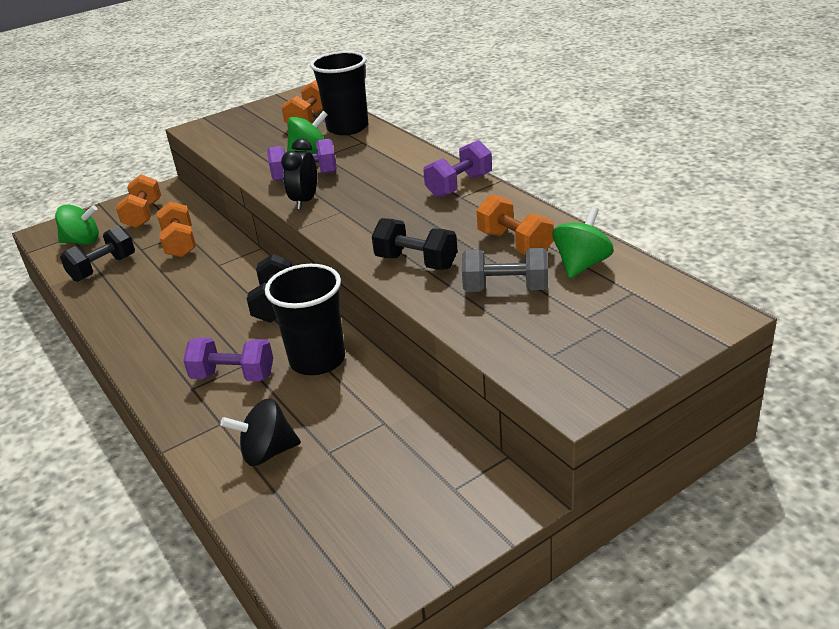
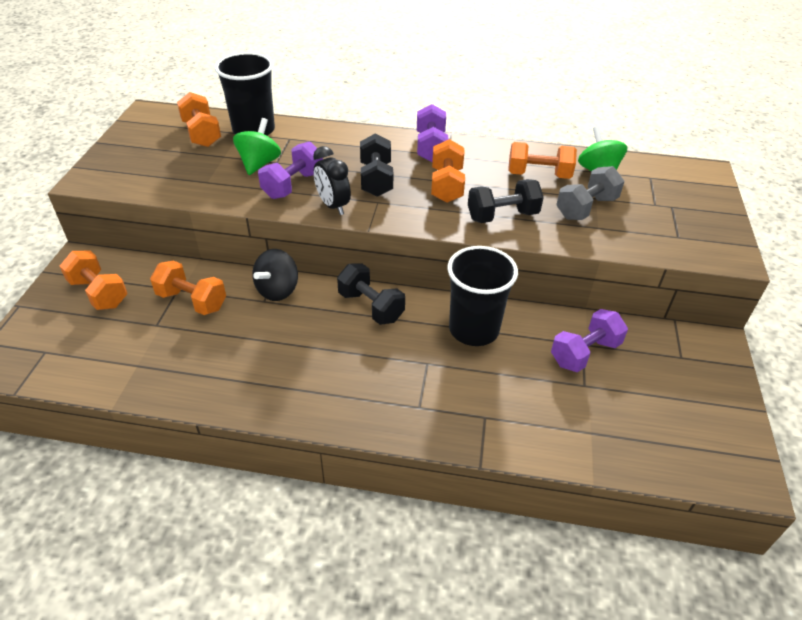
camera: 50 degrees left, 10 degrees up
green spinning top [55,205,99,245] -> none
black dumbbell [60,225,135,282] -> black dumbbell moved to [360,134,393,197]
purple dumbbell [183,337,273,382] -> purple dumbbell moved to [551,309,628,372]
black spinning top [220,398,301,466] -> black spinning top moved to [252,249,298,301]
none -> orange dumbbell [431,139,465,203]

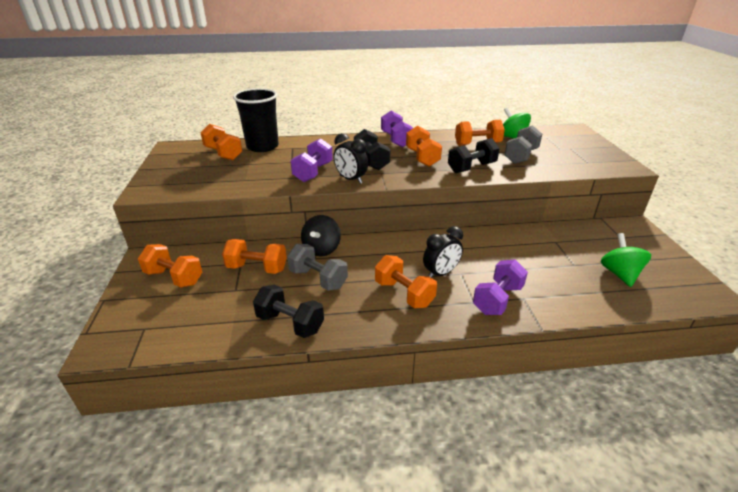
camera: 15 degrees left, 10 degrees down
green spinning top [233,118,281,175] -> green spinning top moved to [601,233,651,287]
black dumbbell [337,263,405,325] -> black dumbbell moved to [253,285,324,338]
black cup [447,246,518,346] -> none
purple dumbbell [551,309,628,372] -> purple dumbbell moved to [473,259,528,315]
none -> grey dumbbell [287,244,348,291]
none -> orange dumbbell [375,255,437,308]
none -> black clock [423,226,463,278]

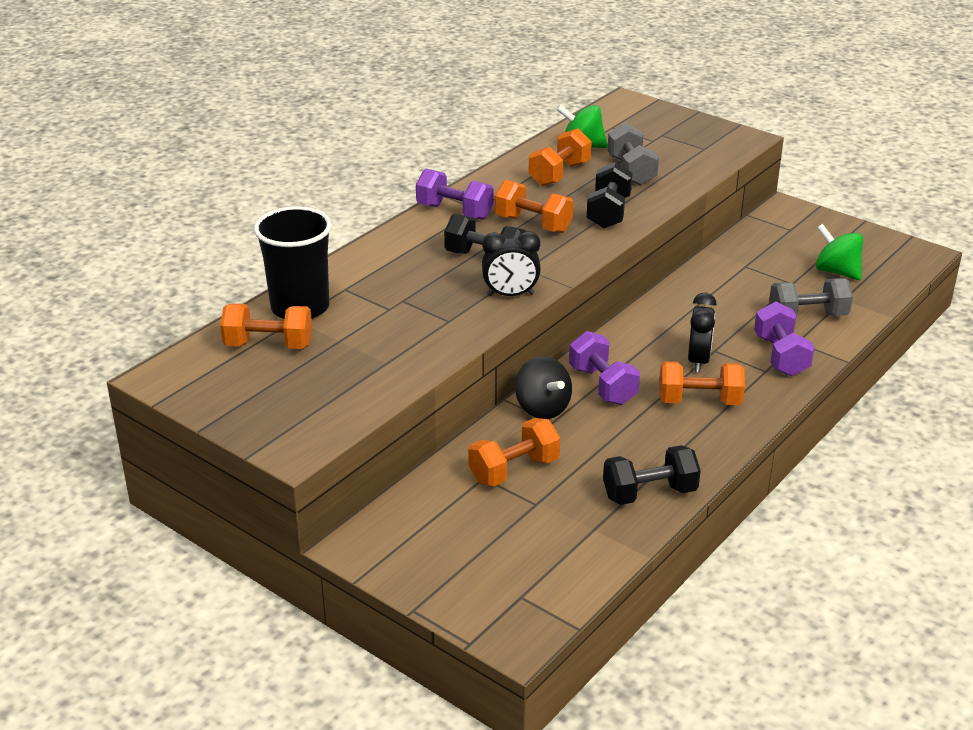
camera: 45 degrees left, 0 degrees up
orange dumbbell [138,244,202,287] -> none
grey dumbbell [287,244,348,291] -> grey dumbbell moved to [769,278,853,316]
purple dumbbell [291,138,333,182] -> purple dumbbell moved to [569,331,640,405]

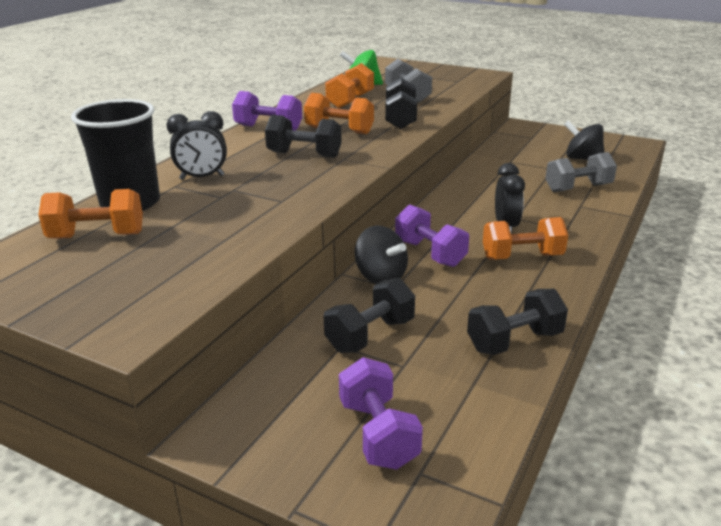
camera: 10 degrees left, 5 degrees down
orange dumbbell [468,418,560,486] -> black dumbbell [324,278,415,353]
black clock [482,231,541,296] -> black clock moved to [166,111,227,180]
purple dumbbell [754,302,814,376] -> purple dumbbell moved to [339,357,423,470]
green spinning top [816,224,863,280] -> black spinning top [564,120,604,160]

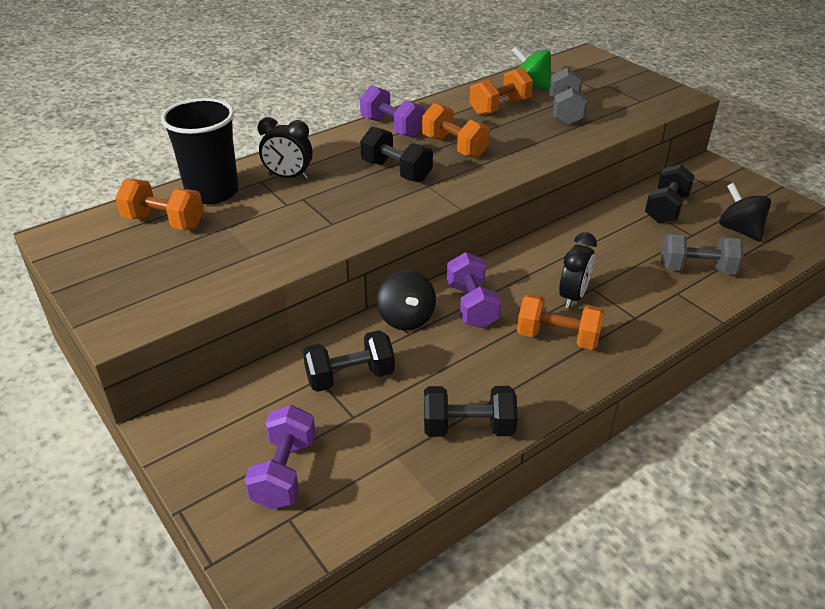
camera: 25 degrees right, 10 degrees up
black dumbbell [385,78,417,129] -> black dumbbell moved to [645,164,695,223]

